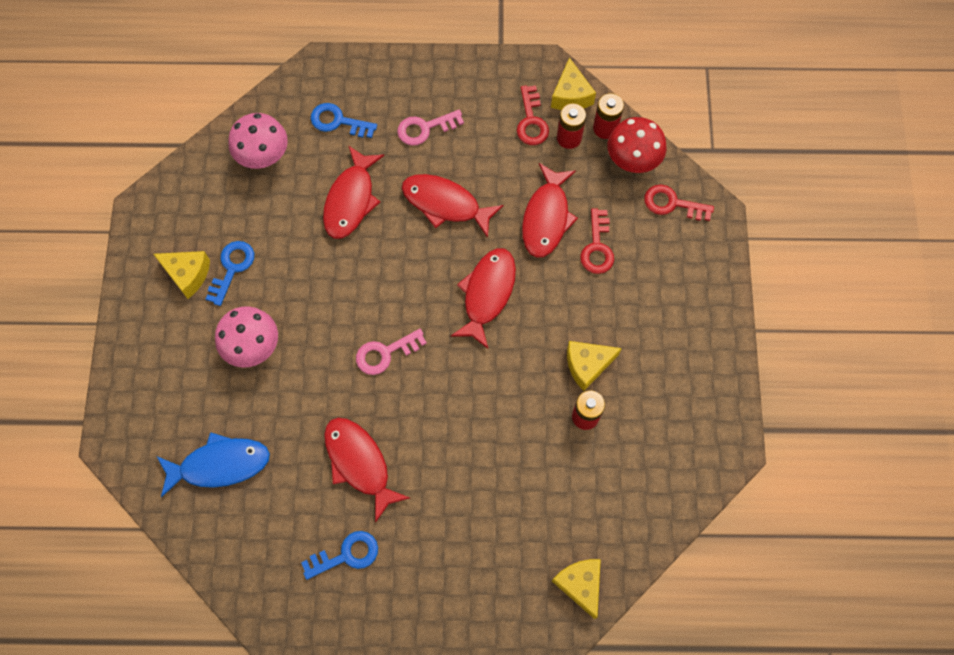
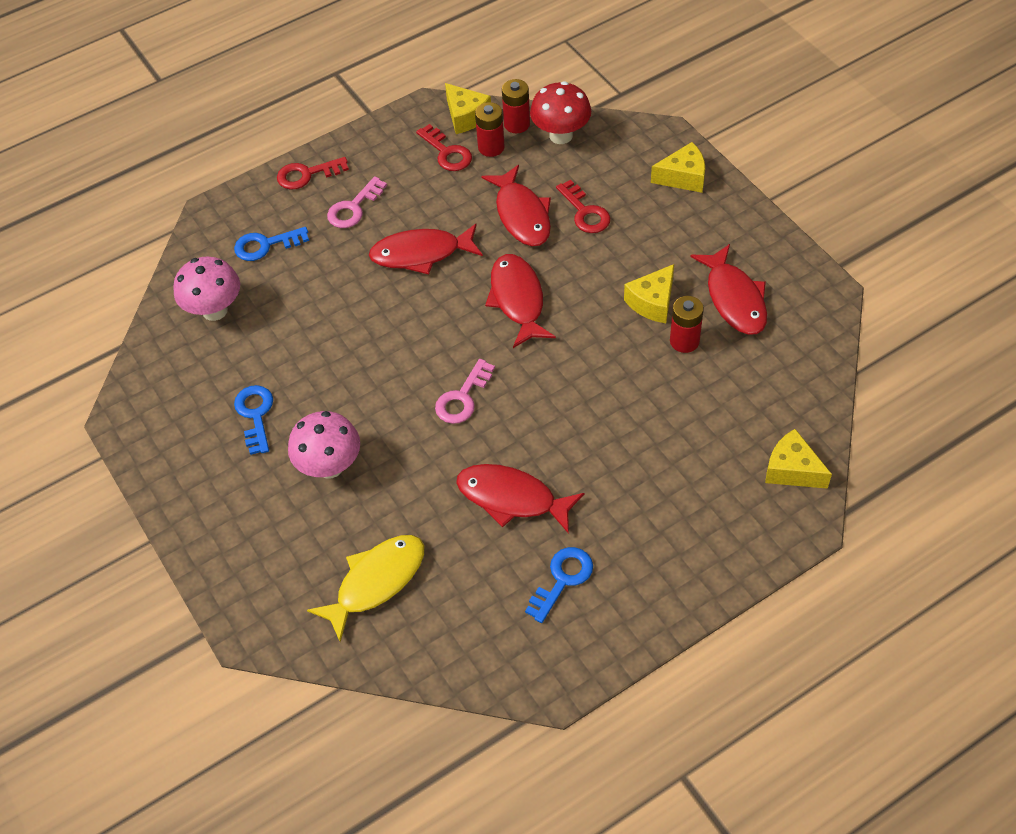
camera: 30 degrees left, 15 degrees down
yellow cheese [154,251,210,299] -> yellow cheese moved to [651,142,705,193]
blue fish [157,432,270,497] -> yellow fish [307,535,424,642]
red fish [323,146,384,239] -> red fish moved to [690,244,767,335]
red key [644,185,714,221] -> red key moved to [277,157,349,190]

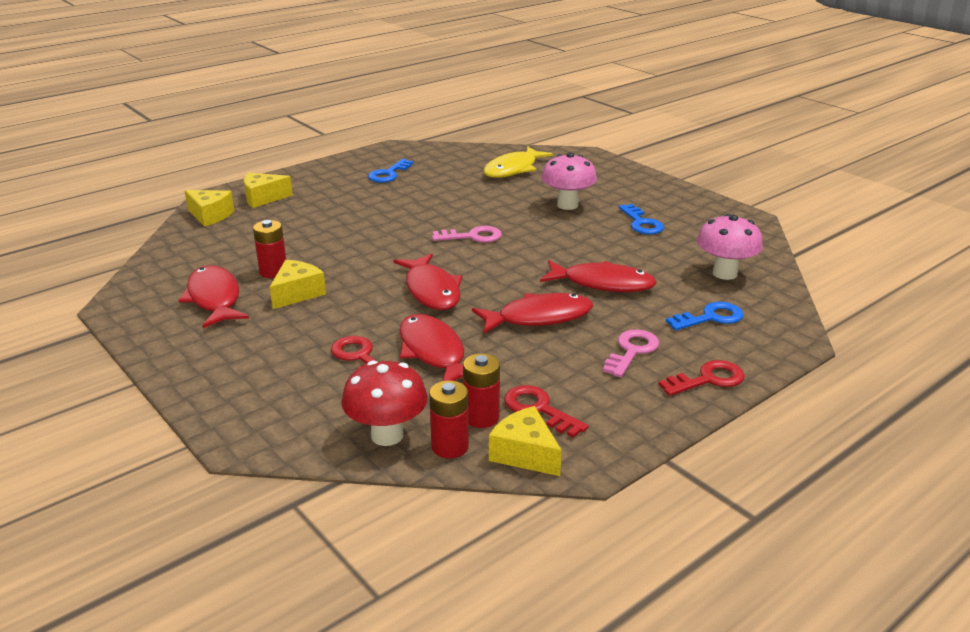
camera: 170 degrees right, 25 degrees down
pink key [435,359,495,424] -> pink key turned 60 degrees clockwise [432,226,502,243]
red fish [456,464,584,534] -> red fish moved to [540,260,657,292]
yellow cheese [651,142,705,193] -> yellow cheese moved to [244,173,293,208]

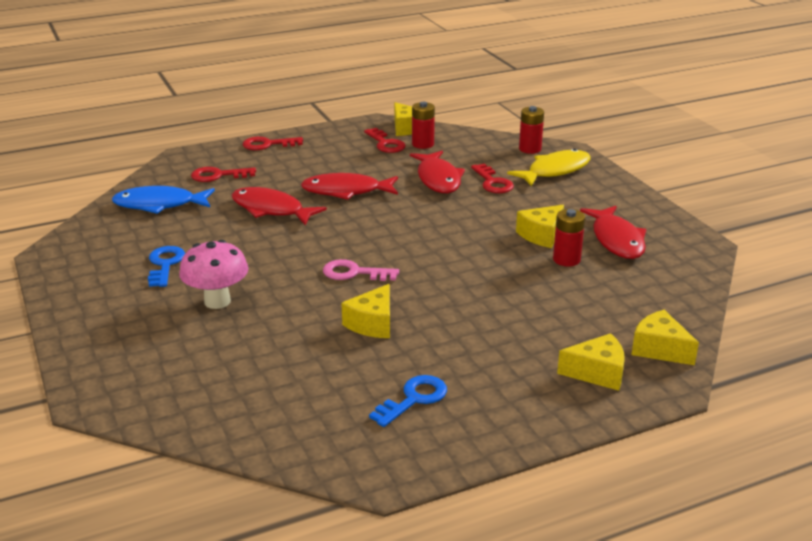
camera: 165 degrees left, 0 degrees up
red mushroom [342,360,428,446] -> none
red fish [394,253,462,310] -> none
red battery [429,380,469,459] -> red battery moved to [519,106,544,154]
yellow fish [483,146,553,178] -> yellow fish moved to [507,149,591,187]
pink key [603,330,659,377] -> none
blue key [666,302,744,331] -> red key [191,167,256,182]
pink mushroom [697,214,763,280] -> blue fish [112,186,215,214]
none -> yellow cheese [342,284,390,338]

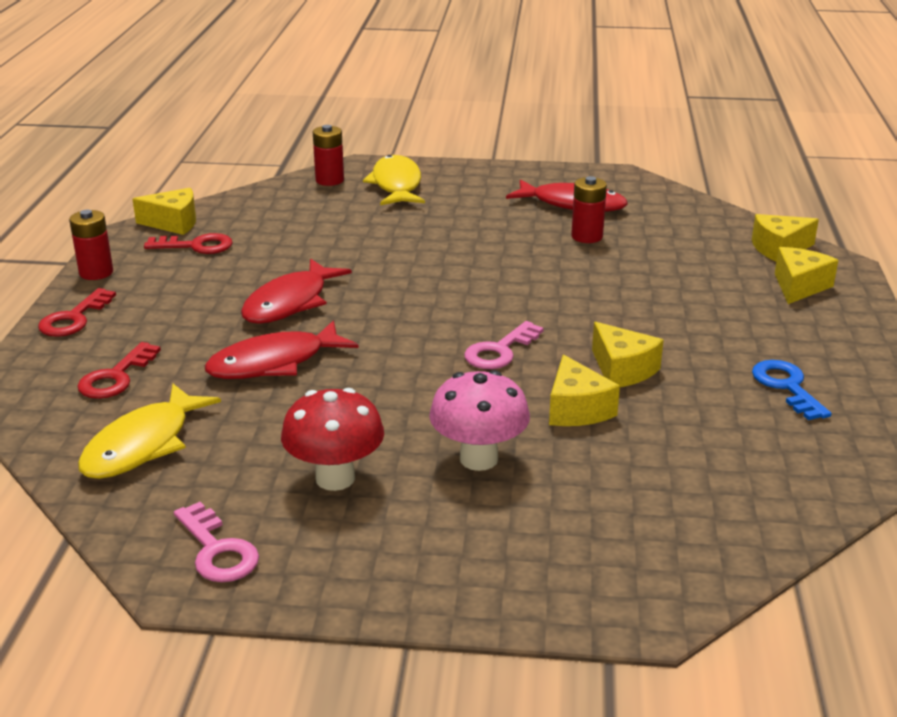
camera: 60 degrees left, 0 degrees up
blue fish [112,186,215,214] -> yellow fish [78,384,221,479]
blue key [148,246,185,287] -> red mushroom [281,388,384,491]
red fish [410,151,465,193] -> none
red battery [412,102,435,149] -> red battery moved to [69,210,113,280]
red key [471,163,514,193] -> none
yellow cheese [516,205,564,248] -> yellow cheese moved to [549,355,620,426]
none -> pink key [174,502,259,582]

